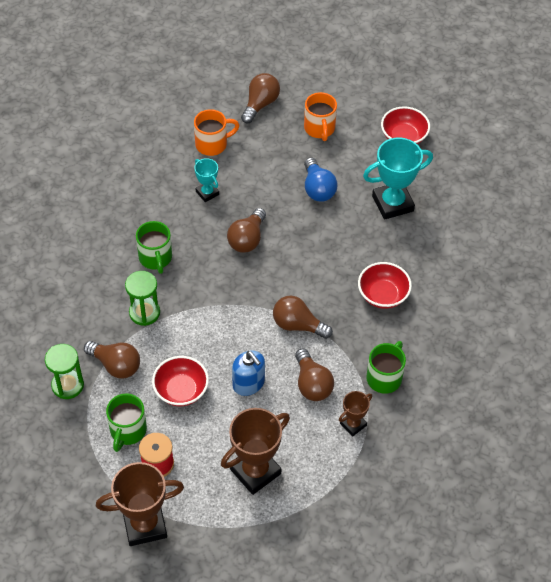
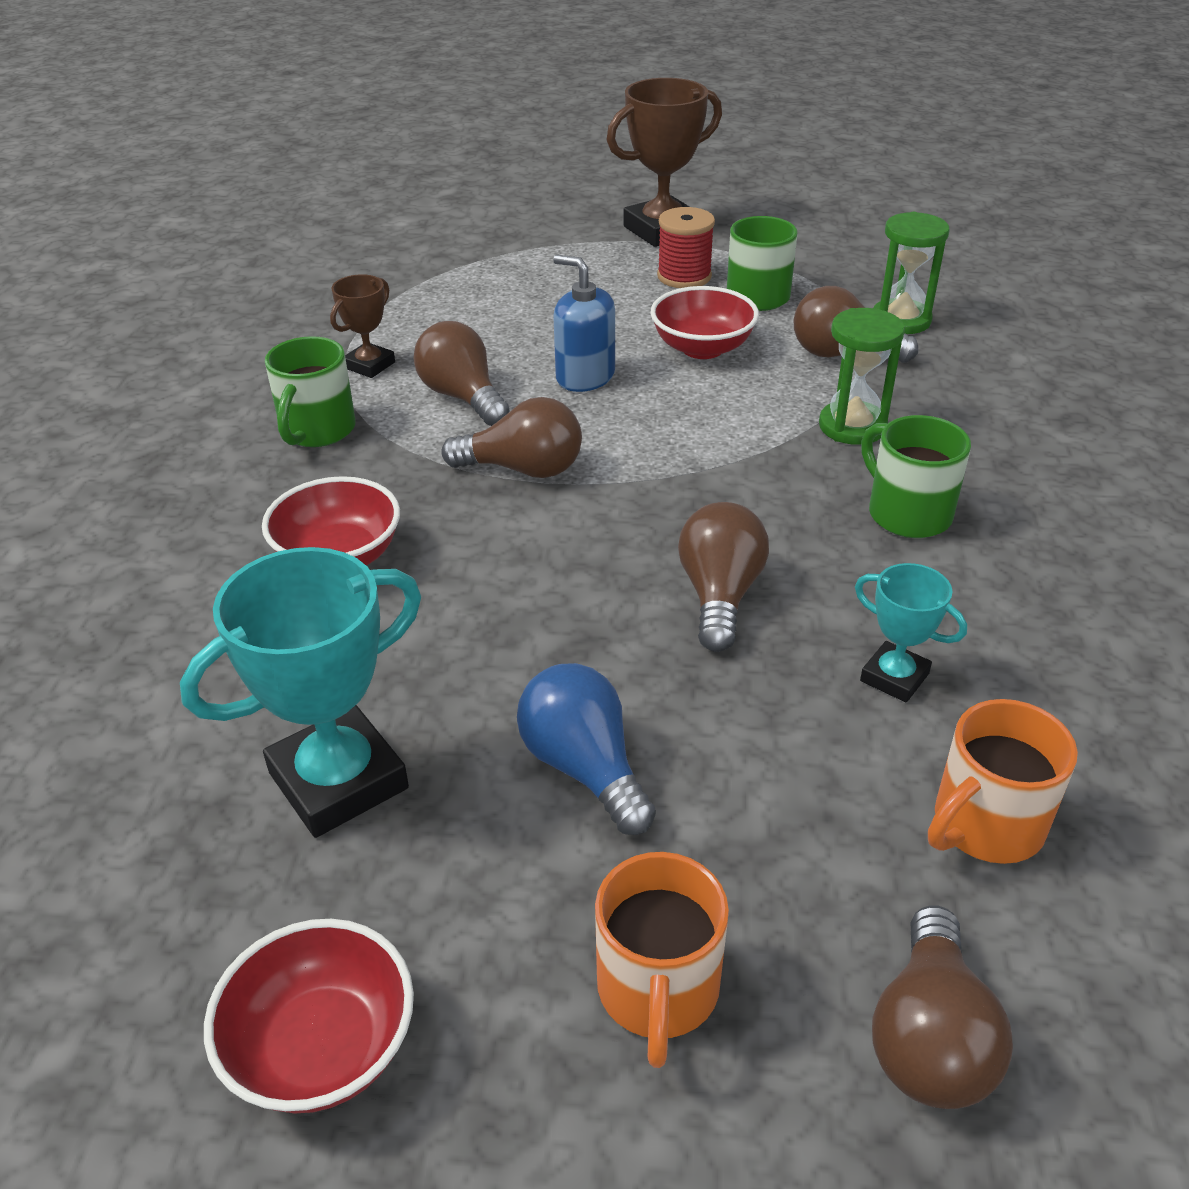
camera: 165 degrees right, 15 degrees down
brown trophy [221,408,290,495] -> none
orange mug [304,92,337,141] -> orange mug turned 150 degrees counterclockwise [595,852,729,1068]

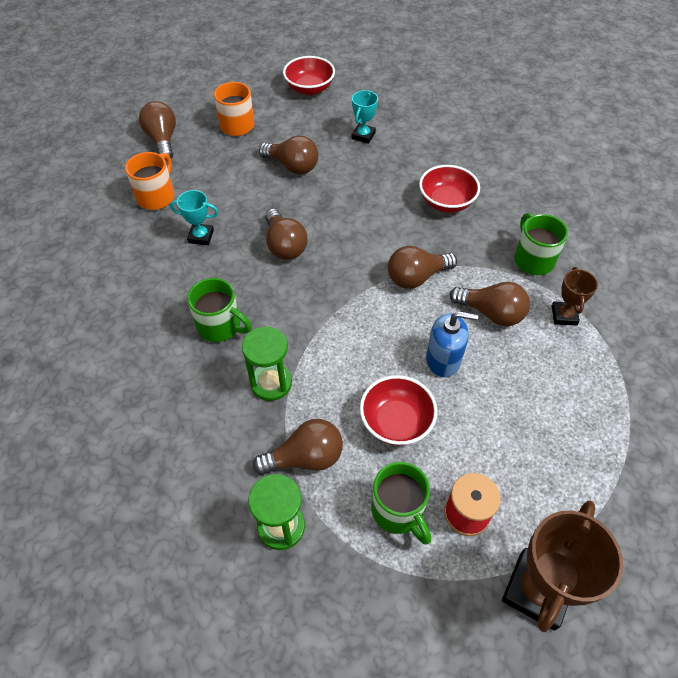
camera: 150 degrees right, 15 degrees up
turquoise trophy [180,547,421,838] -> turquoise trophy [352,90,378,144], size x0.53
blue light bulb [517,663,656,835] -> brown light bulb [259,135,319,174]

